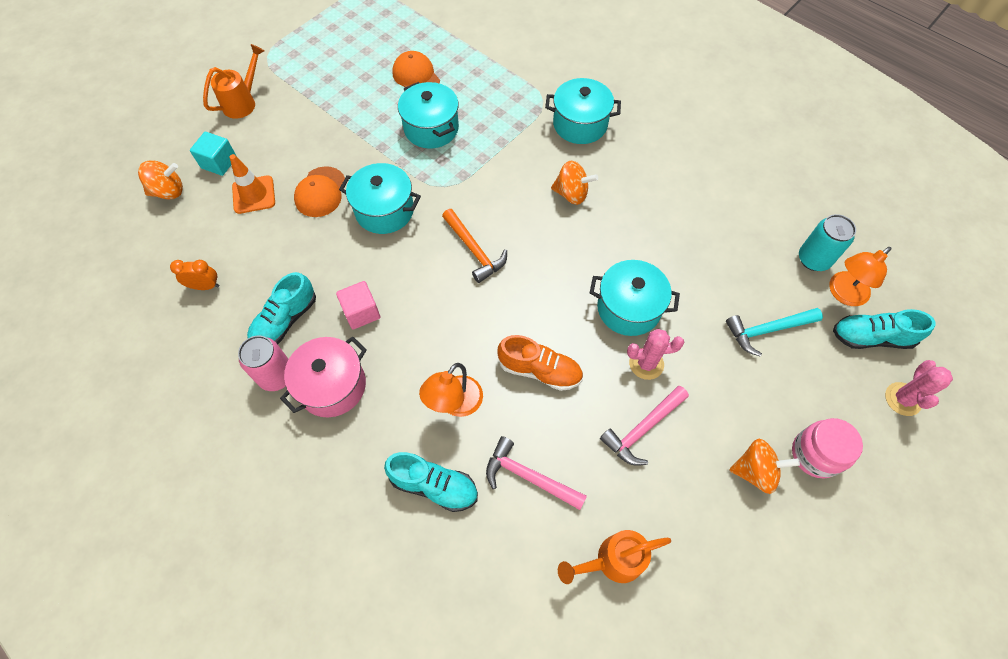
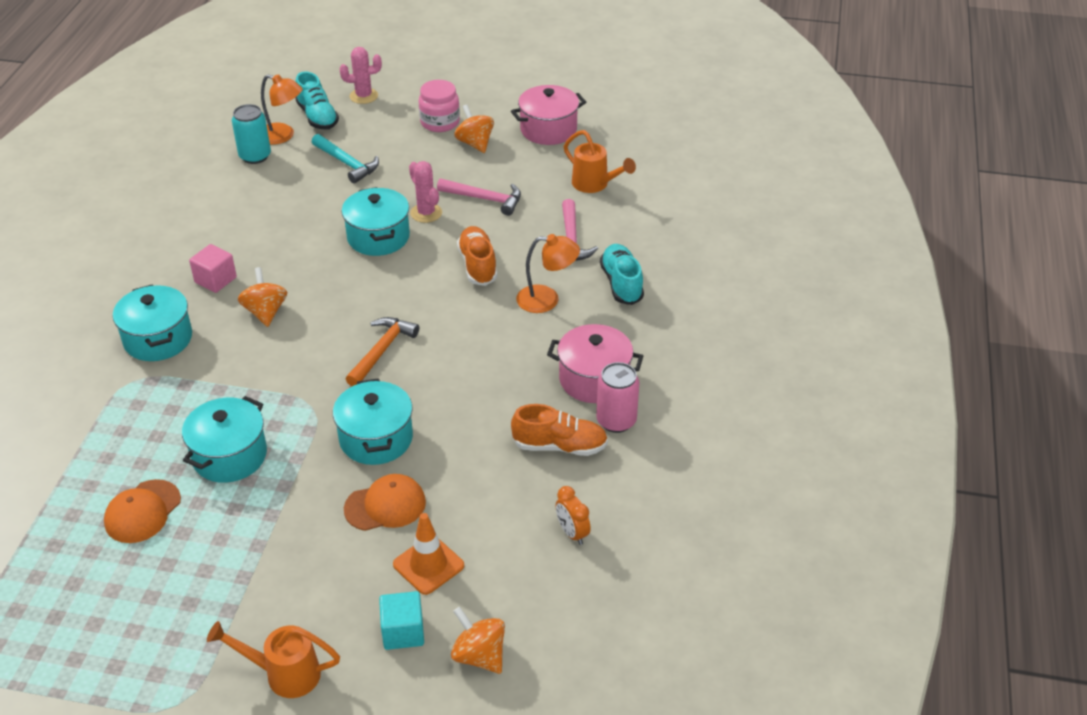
camera: 120 degrees left, 20 degrees down
turquoise shoe [247,272,316,344] -> orange shoe [511,404,608,456]
pink cube [336,281,380,329] -> pink cube moved to [189,244,237,293]
none -> pink pot [511,85,586,145]

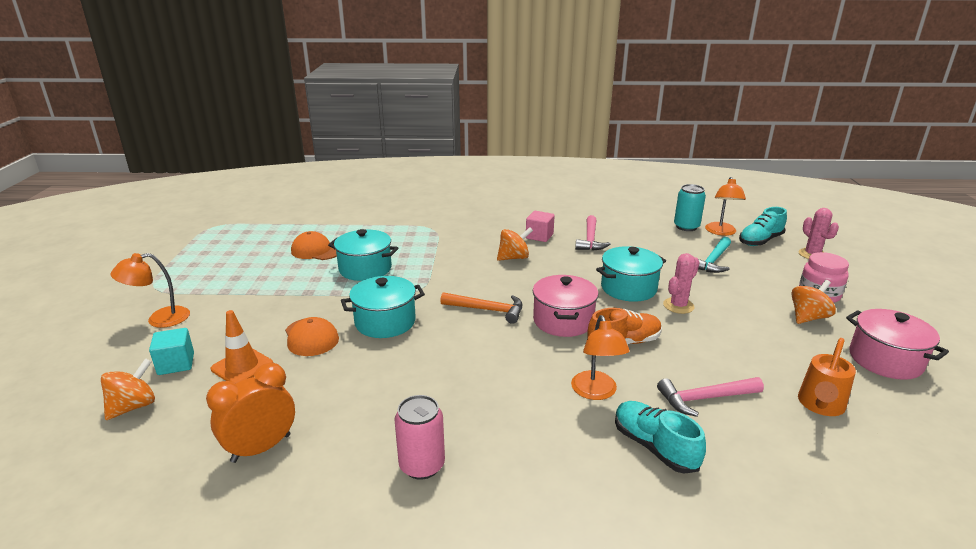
camera: 80 degrees right, 15 degrees down
turquoise pot [113,284,192,361] -> none
orange watering can [207,621,340,698] -> orange lamp [110,253,190,328]
pink hammer [437,178,521,216] -> pink hammer moved to [575,215,611,251]
orange shoe [511,404,608,456] -> none
pink pot [547,324,643,403] -> pink pot moved to [533,275,598,337]
orange clock [555,486,591,545] -> orange clock [206,363,295,463], size x1.67
turquoise shoe [600,244,644,305] -> turquoise shoe turned 105 degrees counterclockwise [615,401,706,474]

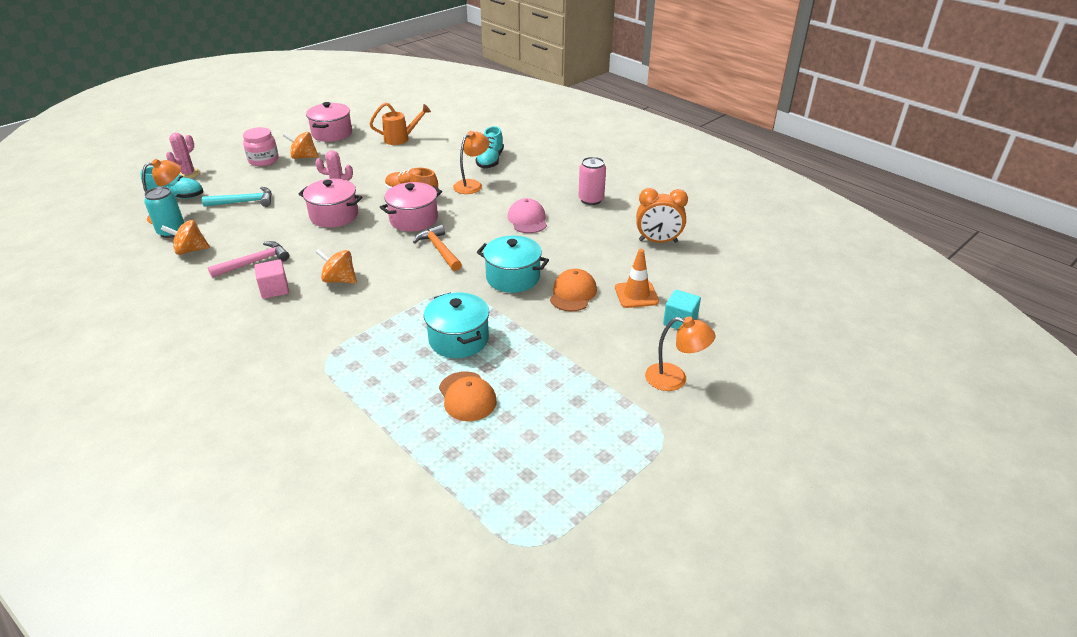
camera: 135 degrees left, 10 degrees up
orange spinning top [101,358,155,420] -> orange spinning top moved to [161,220,210,255]
turquoise pot [596,246,666,302] -> pink pot [298,179,362,228]
pink hammer [657,377,764,417] -> none
none -> pink cap [508,198,547,233]

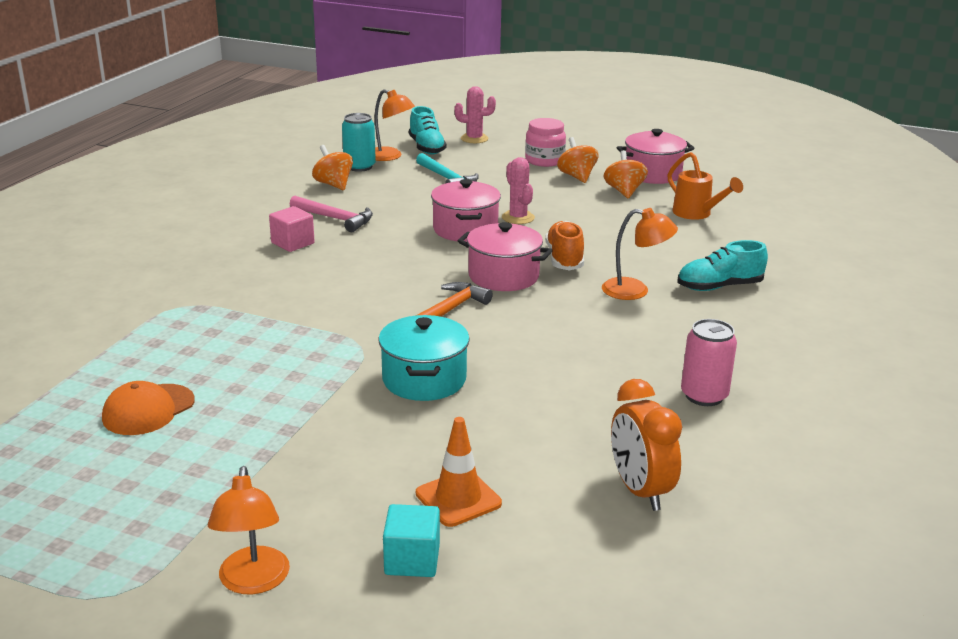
camera: 65 degrees right, 10 degrees down
orange spinning top [315,249,357,283] -> orange spinning top moved to [604,150,648,199]
turquoise pot [424,292,489,358] -> none
pink cap [508,198,547,233] -> none
orange cap [550,269,597,311] -> none

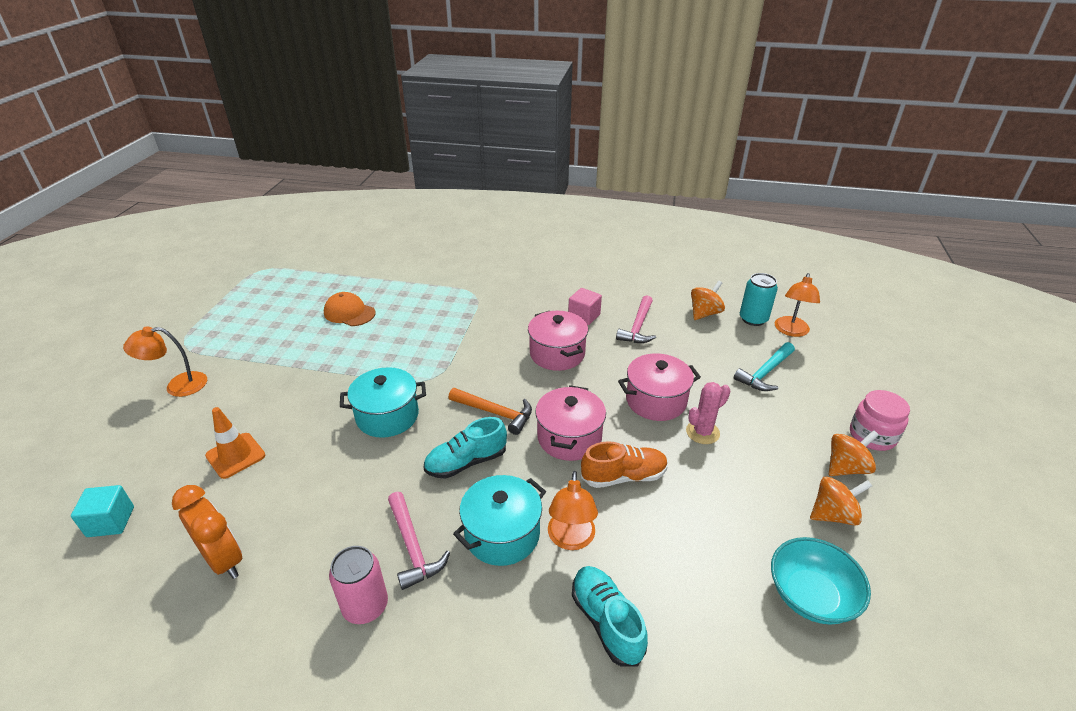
camera: 80 degrees right, 10 degrees up
turquoise cube [383,504,440,577] -> turquoise cube moved to [71,485,134,537]
turquoise shoe [409,106,447,154] -> turquoise shoe moved to [423,417,507,479]
pink cactus [455,86,496,143] -> none
orange clock [611,379,682,511] -> orange clock turned 75 degrees clockwise [172,485,242,579]
pink pot [617,129,694,184] -> pink pot moved to [528,311,588,371]
orange watering can [667,152,743,220] -> turquoise bowl [771,537,871,625]
none -> pink hammer [388,492,450,590]
none -> turquoise pot [453,475,546,566]

